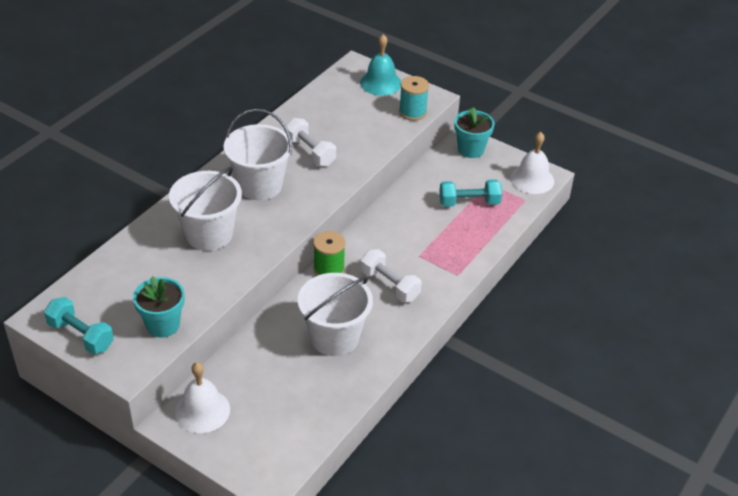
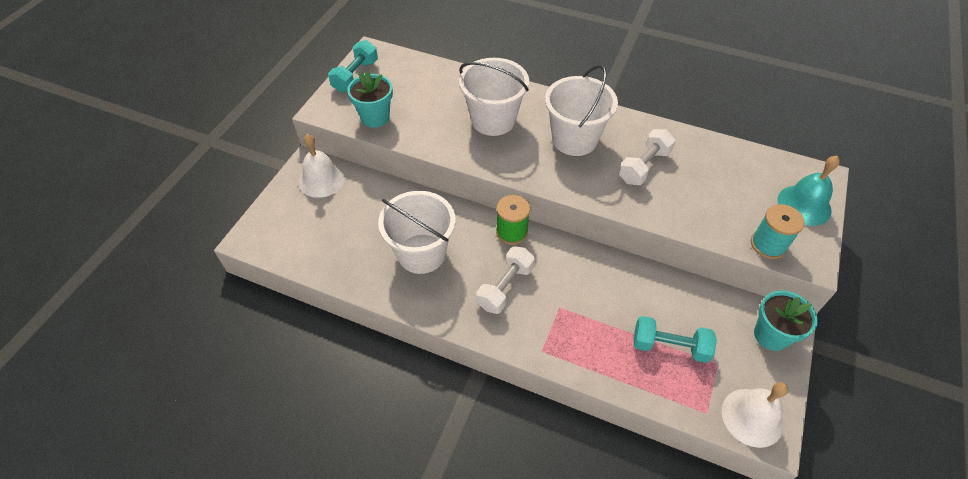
camera: 80 degrees right, 10 degrees up
turquoise dumbbell [439,179,502,207] -> turquoise dumbbell turned 60 degrees counterclockwise [634,316,717,363]

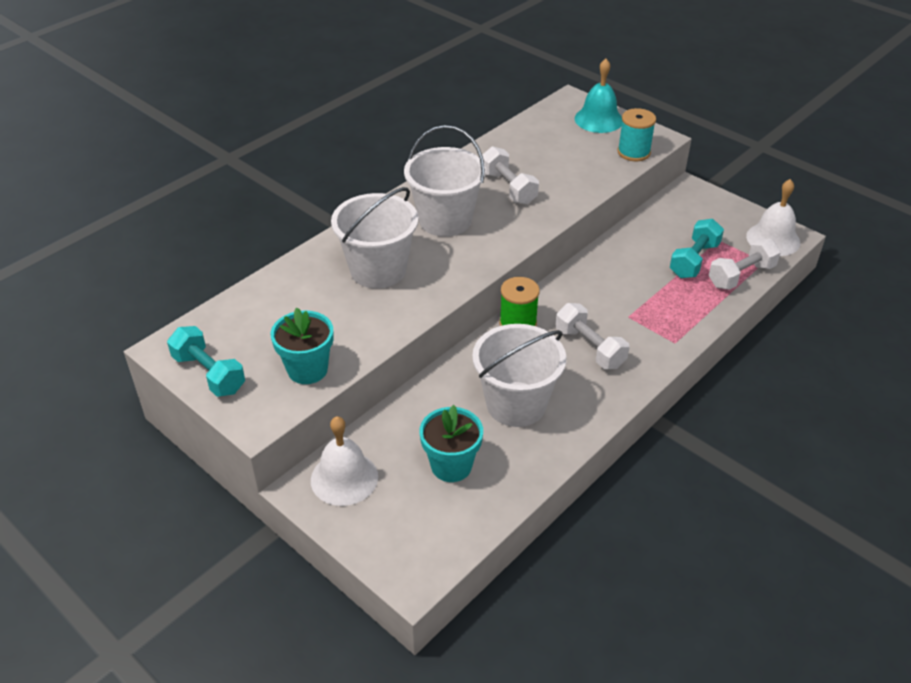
camera: 70 degrees left, 10 degrees down
turquoise flower pot [754,290,818,351] -> turquoise flower pot moved to [419,405,483,482]
none -> white dumbbell [709,238,781,290]

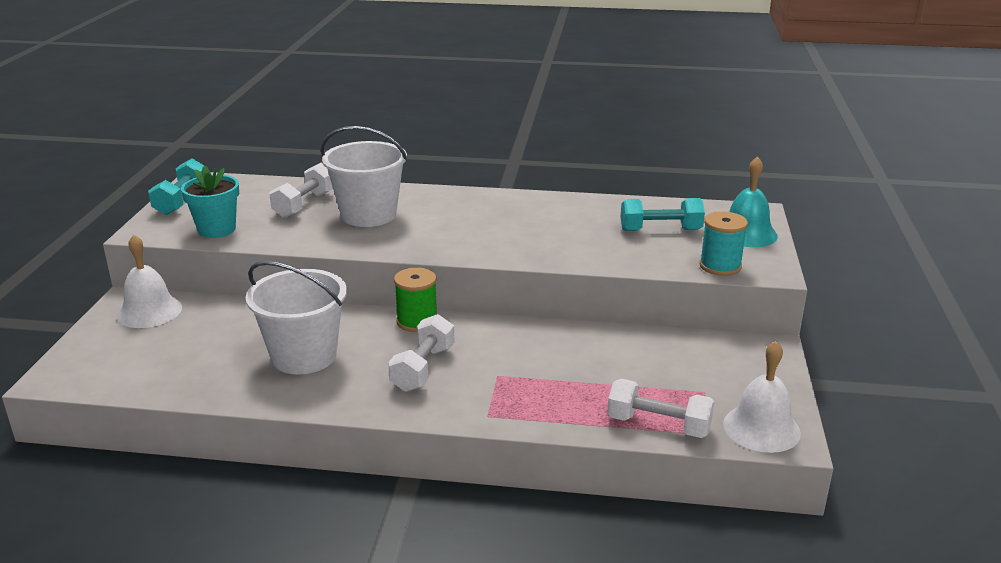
camera: 55 degrees right, 15 degrees down
white bucket [404,125,486,237] -> none
turquoise flower pot [419,405,483,482] -> none
white dumbbell [482,146,539,205] -> white dumbbell moved to [270,163,333,218]
turquoise dumbbell [670,219,724,278] -> turquoise dumbbell moved to [621,198,705,231]

